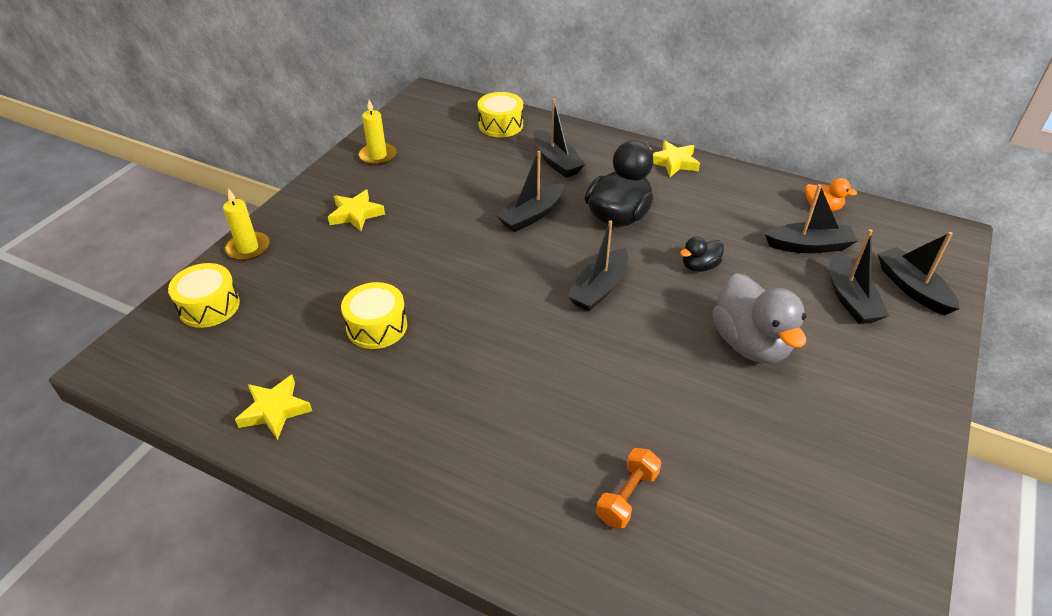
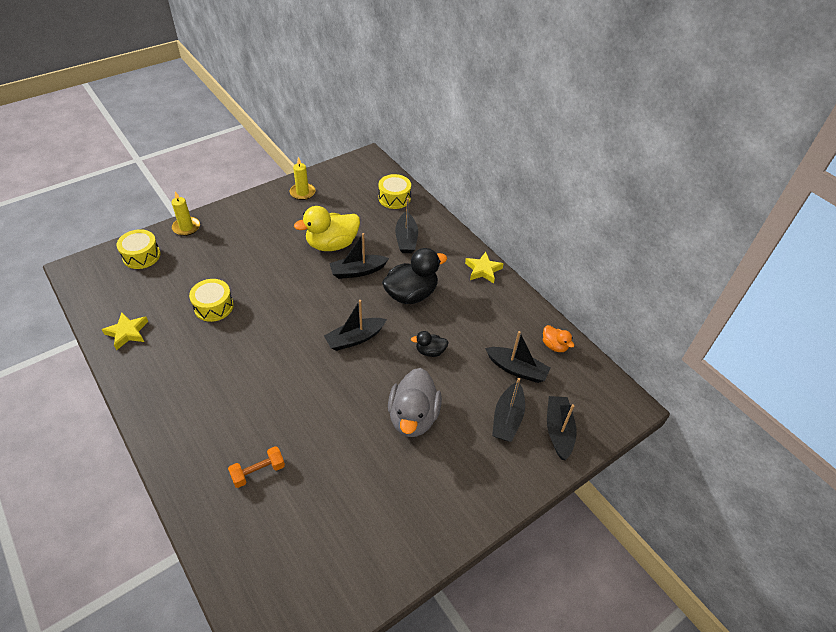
camera: 25 degrees right, 5 degrees up
yellow star [328,190,385,231] -> none
none -> yellow duck [294,206,360,251]

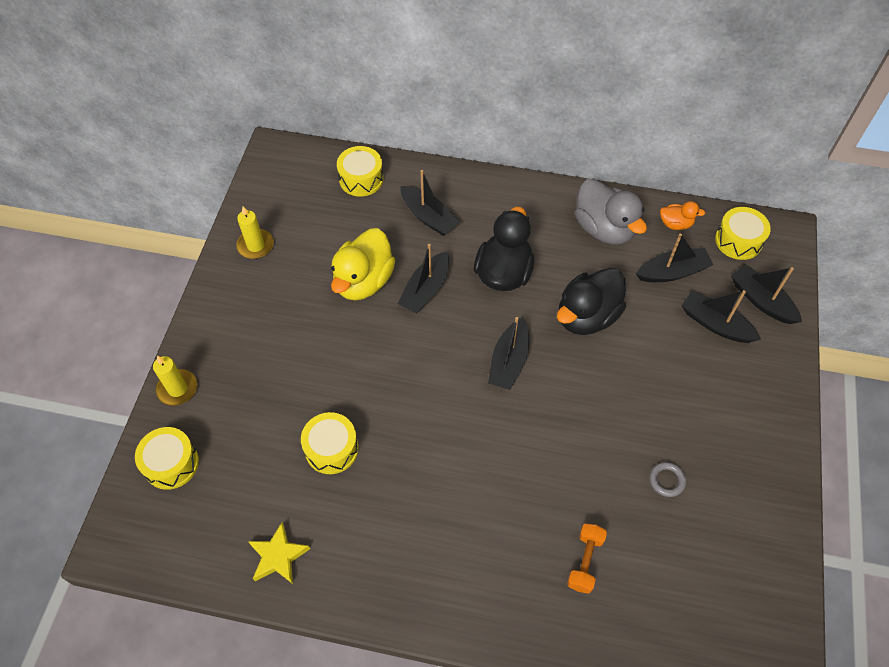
camera: 40 degrees left, 10 degrees up
grey duck [388,368,442,437] -> grey duck moved to [575,179,647,245]
black duck [411,331,449,357] -> black duck [557,268,626,335], size x2.01
yellow star [465,252,504,283] -> none
black boat [492,378,525,442] -> black boat turned 150 degrees clockwise [681,290,761,343]
none -> grey ring [649,462,686,497]
none -> yellow drum [715,207,771,260]

